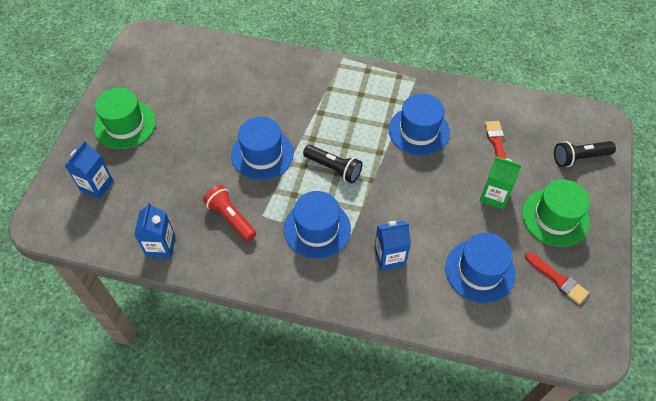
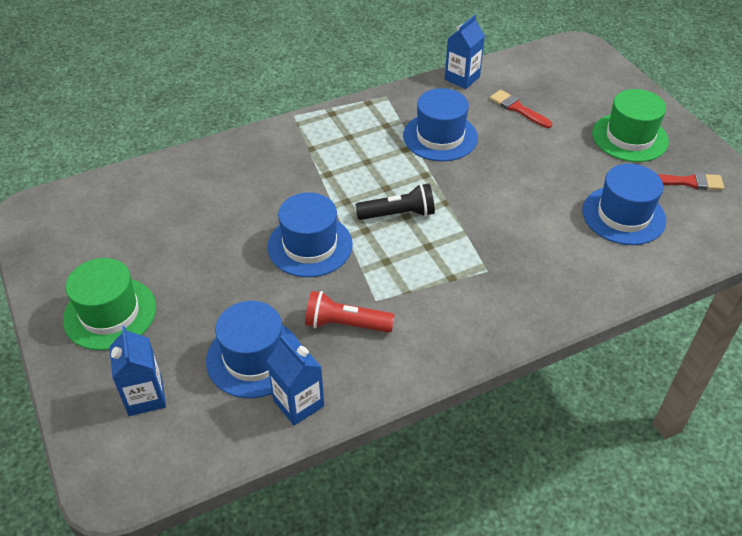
camera: 40 degrees left, 10 degrees down
blue hat [284,191,351,259] -> blue hat moved to [206,301,299,398]
blue carton [374,221,411,271] -> blue carton moved to [445,15,485,89]
green carton [480,157,522,209] -> none
black flashlight [554,141,616,167] -> none

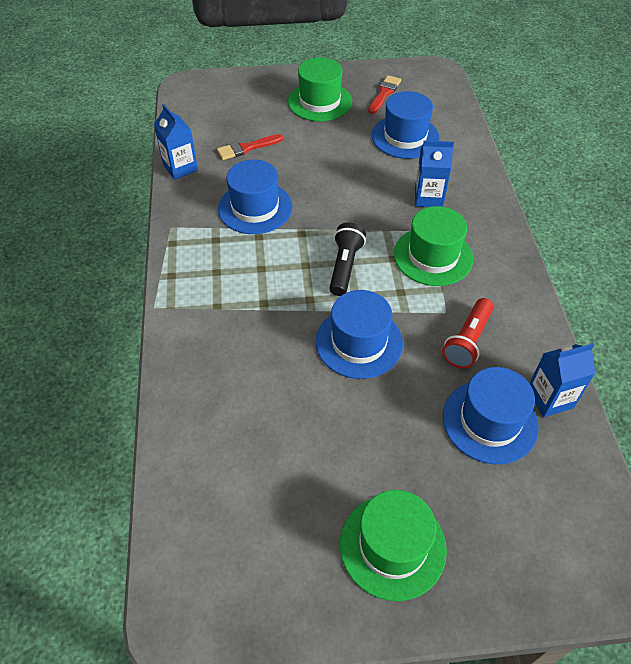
camera: 70 degrees left, 5 degrees up
blue carton [109,326,166,416] -> blue carton moved to [415,140,454,207]
none -> green hat [394,206,473,286]

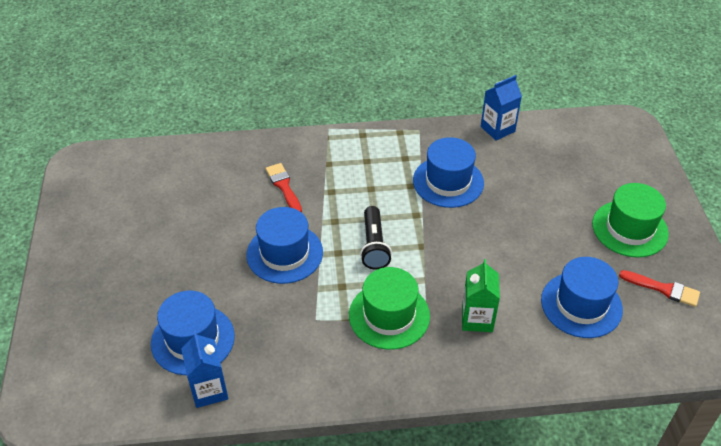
camera: 90 degrees right, 5 degrees down
red brush [217,134,283,160] -> red brush moved to [266,163,302,212]
black flashlight [329,222,366,296] -> black flashlight turned 75 degrees clockwise [360,206,392,270]
green hat [340,490,447,601] -> none
blue carton [415,140,454,207] -> green carton [462,259,500,332]
red flashlight [442,298,494,369] -> none

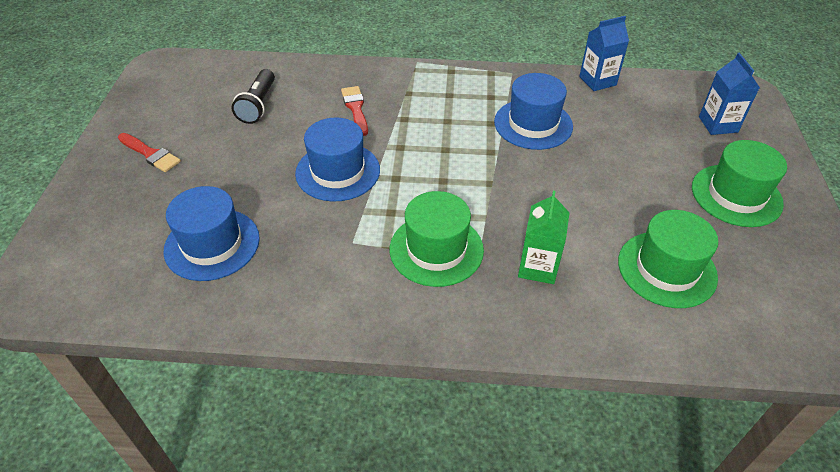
camera: 10 degrees right, 0 degrees up
blue carton [181,331,228,408] -> blue carton moved to [699,53,760,135]
black flashlight [360,206,392,270] -> black flashlight moved to [231,69,275,124]
blue hat [541,257,623,338] -> green hat [618,210,718,308]
red brush [619,270,700,307] -> red brush moved to [118,133,181,172]

